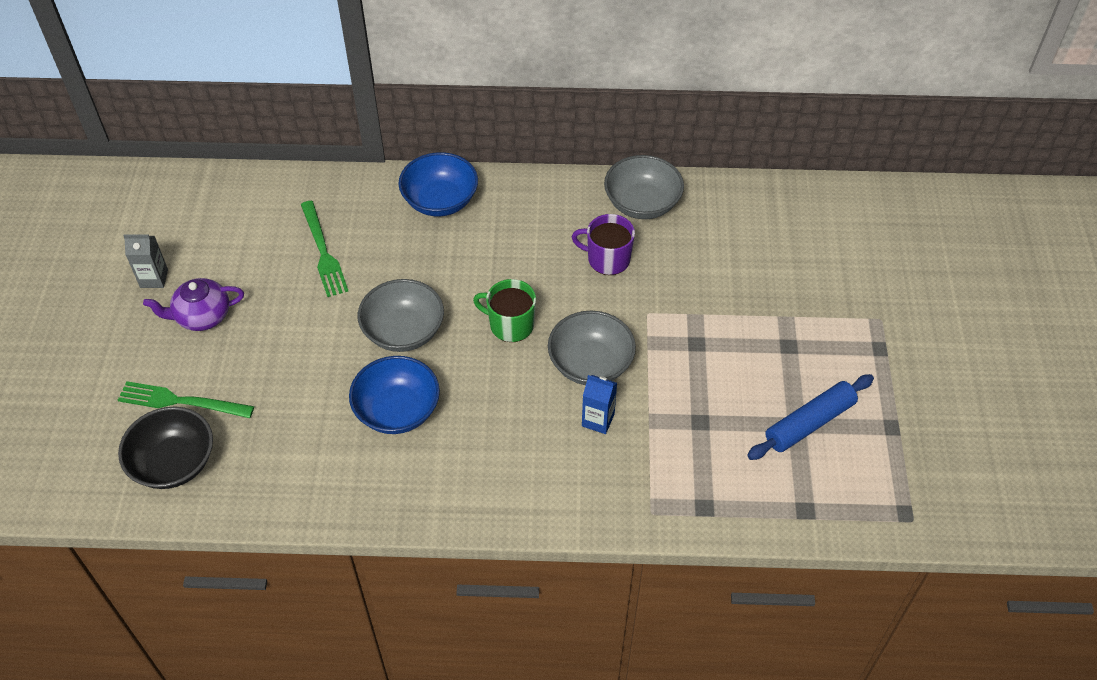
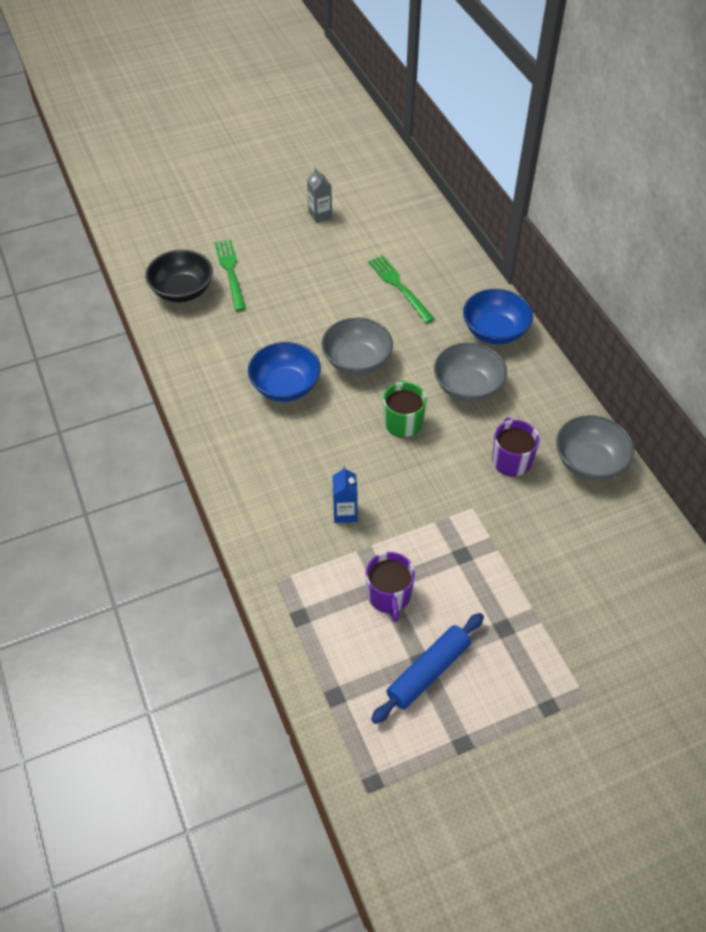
camera: 65 degrees right, 0 degrees up
purple teapot [143,278,244,331] -> none
green fork [301,201,348,297] -> green fork turned 105 degrees clockwise [368,255,435,323]
grey bowl [548,311,636,385] -> grey bowl moved to [434,343,507,402]
blue rolling pin [747,374,874,460] -> blue rolling pin turned 75 degrees counterclockwise [371,613,484,724]
none -> purple mug [366,552,415,622]

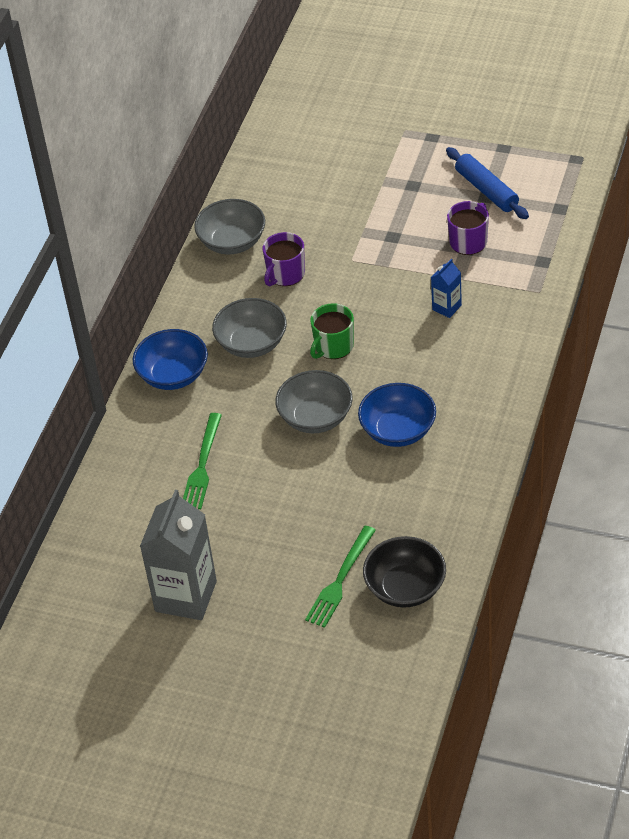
camera: 135 degrees left, 5 degrees down
grey carton [307,167,332,222] -> grey carton [140,490,217,620], size x2.10
blue rolling pin [371,613,484,724] -> blue rolling pin turned 60 degrees clockwise [446,147,529,219]

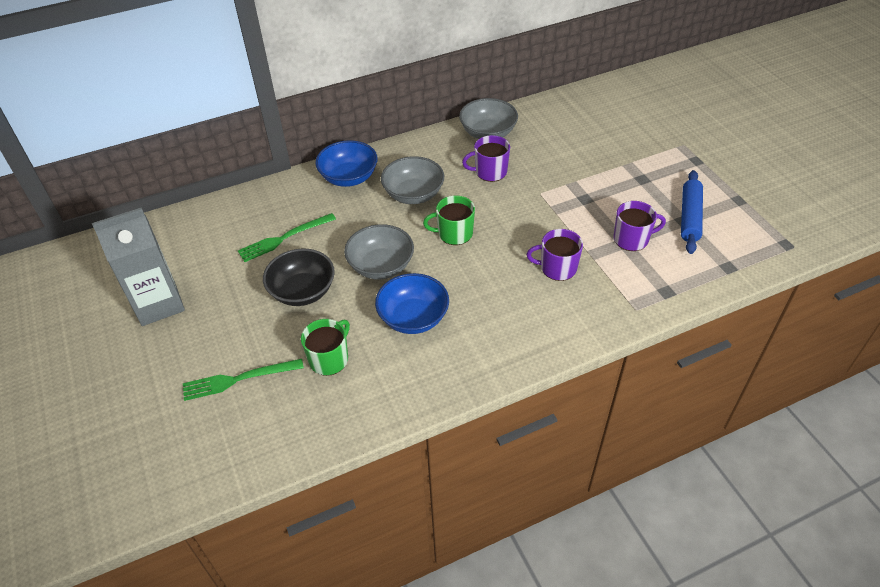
camera: 45 degrees right, 0 degrees up
black bowl [363,536,446,608] -> black bowl moved to [263,249,335,306]
blue carton [431,259,462,318] -> purple mug [527,229,583,281]
none -> green mug [301,319,350,376]

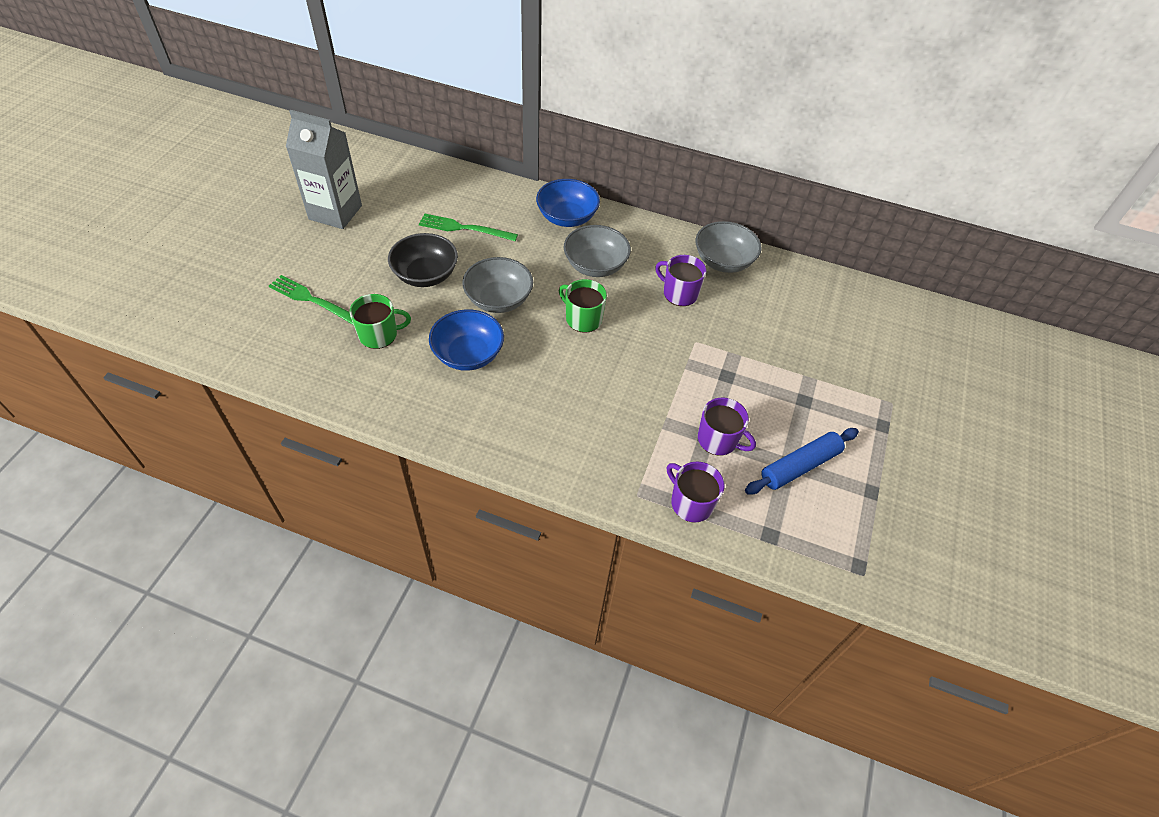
camera: 40 degrees right, 5 degrees up
purple mug [527,229,583,281] -> purple mug moved to [667,462,725,522]

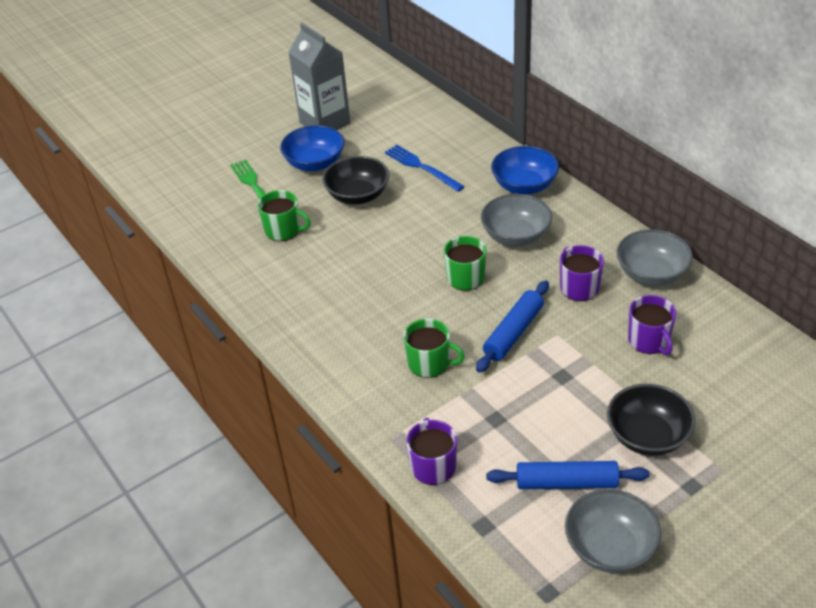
camera: 40 degrees right, 10 degrees down
green fork [419,213,518,241] -> blue fork [385,145,465,192]
blue bowl [429,309,504,371] -> blue bowl moved to [280,125,344,171]
grey bowl [462,257,533,313] -> grey bowl moved to [565,489,661,573]
purple mug [698,397,756,456] -> purple mug moved to [628,295,676,355]
none -> green mug [403,319,465,378]
none -> blue rolling pin [476,281,549,373]
none -> black bowl [607,384,696,456]

